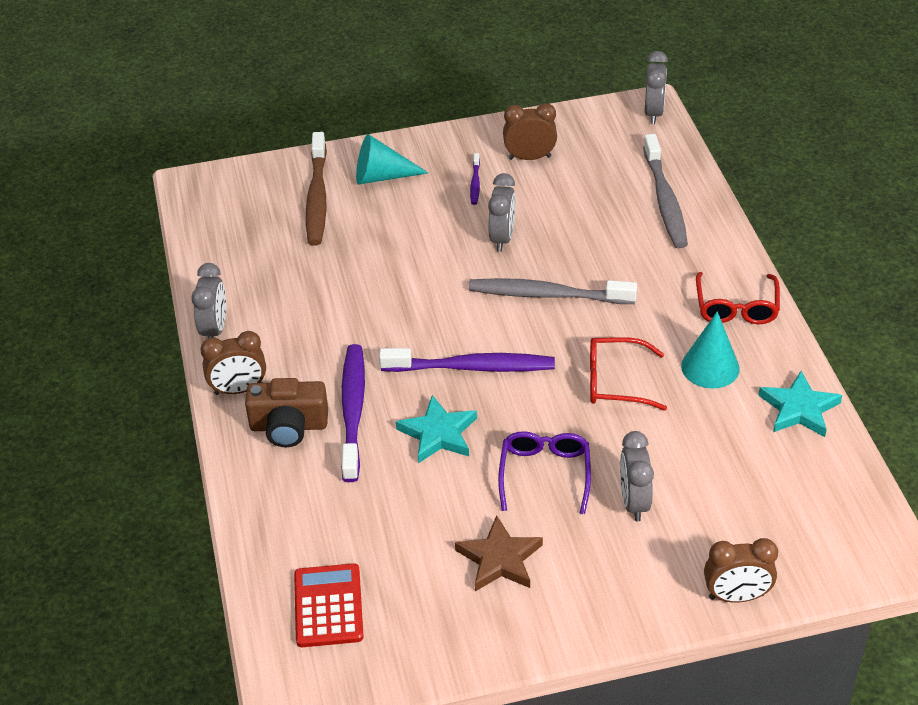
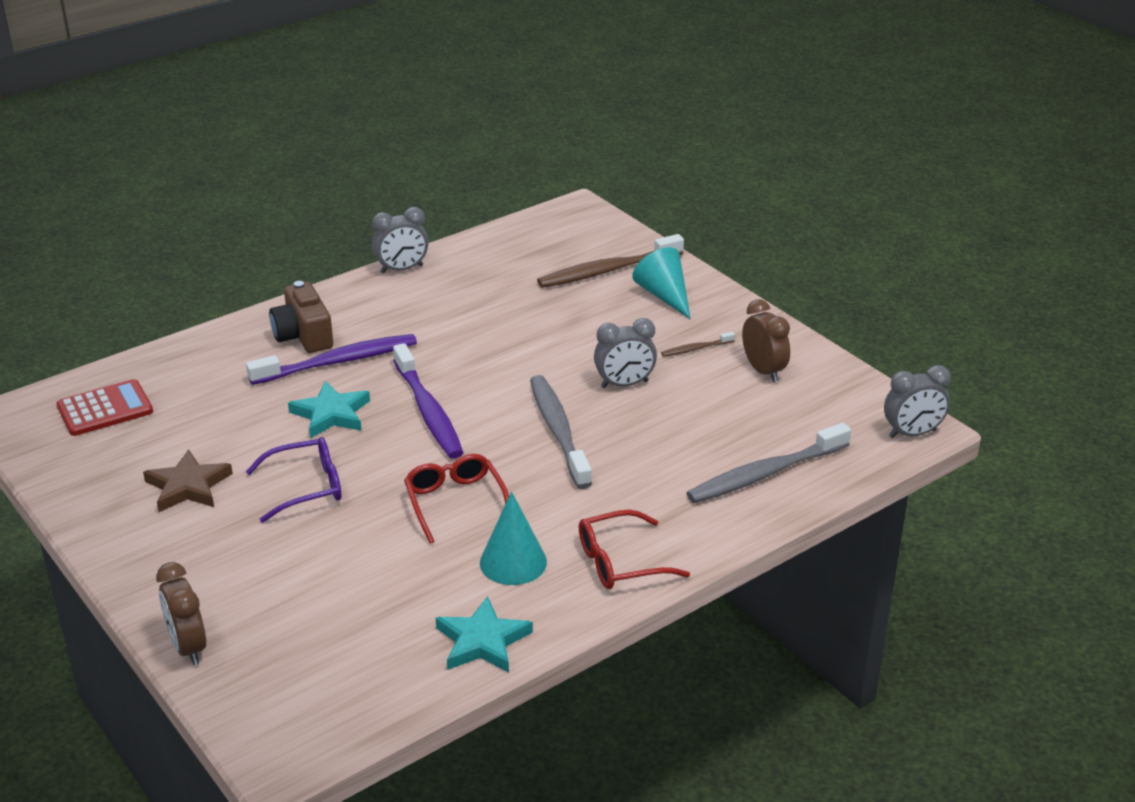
camera: 65 degrees right, 10 degrees down
brown clock [200,331,266,395] -> none
purple toothbrush [470,153,480,205] -> brown toothbrush [661,332,735,357]
grey clock [620,431,654,521] -> none

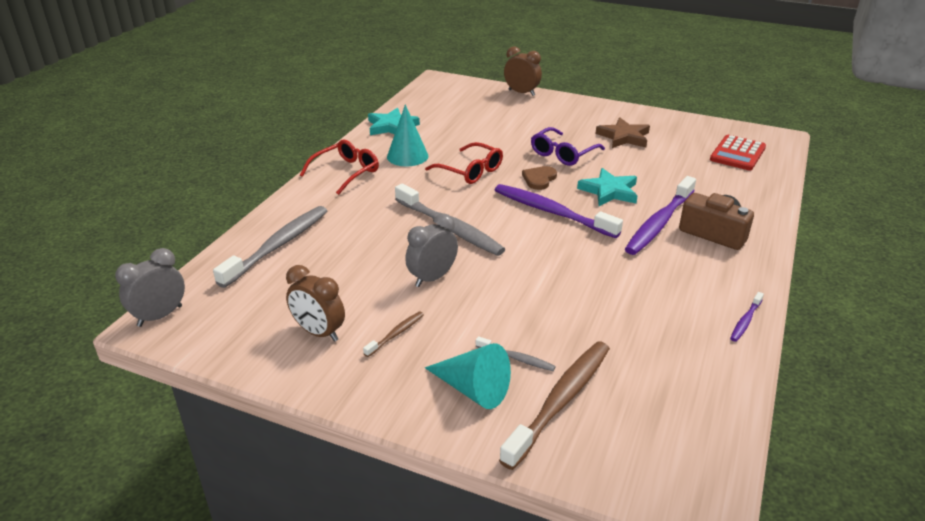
camera: 150 degrees right, 0 degrees up
grey clock [372,207,429,273] -> purple toothbrush [730,292,764,342]
none -> grey toothbrush [476,336,556,371]
none -> brown heart [522,166,557,190]

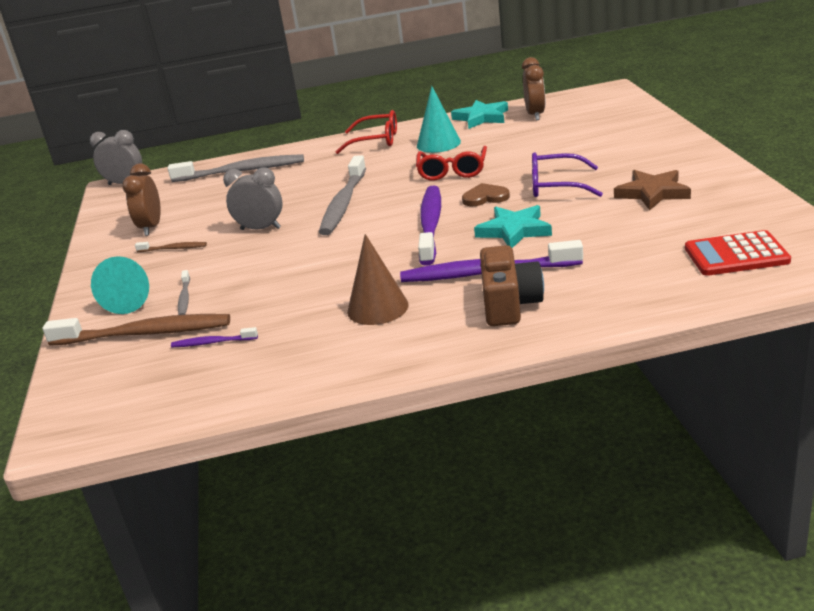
camera: 60 degrees right, 5 degrees down
brown clock [504,46,542,96] -> brown clock moved to [522,57,545,120]
purple toothbrush [730,292,764,342] -> purple toothbrush moved to [171,327,258,347]
none -> brown cone [347,234,409,325]

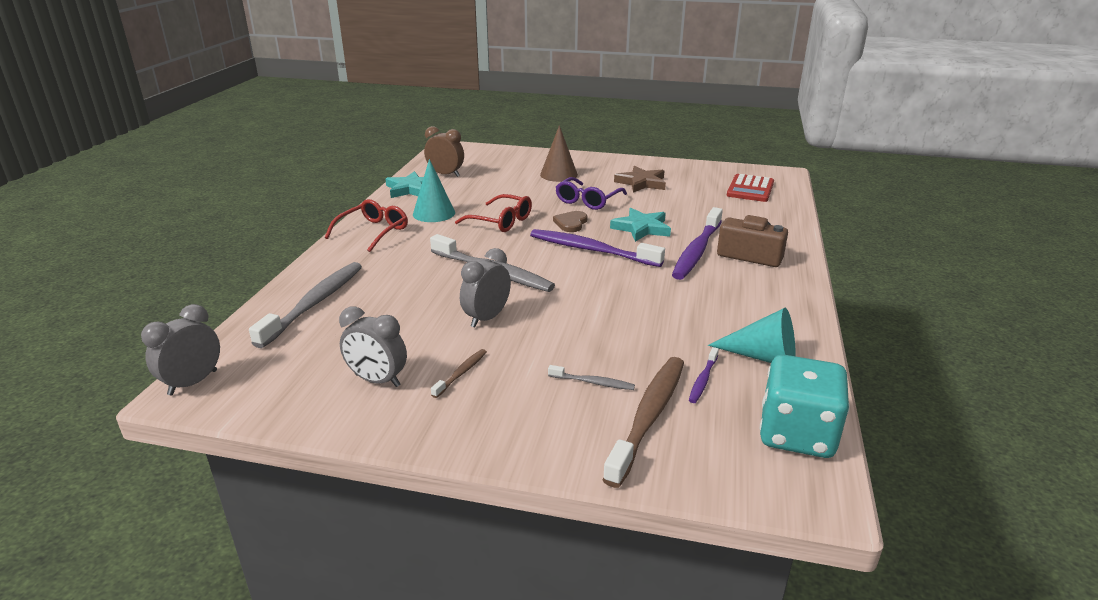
camera: 70 degrees left, 0 degrees up
turquoise cone [91,256,149,314] -> turquoise cone moved to [708,308,796,363]
brown clock [122,164,161,236] -> grey clock [339,307,407,387]
brown cone [347,234,409,325] -> brown cone moved to [540,125,578,182]
none -> turquoise dice [760,355,850,458]

